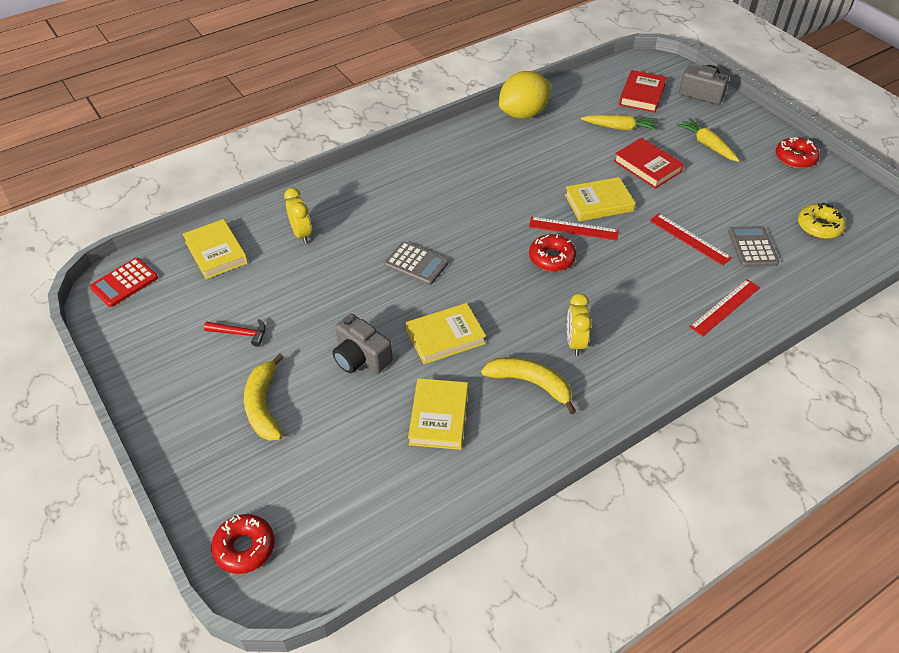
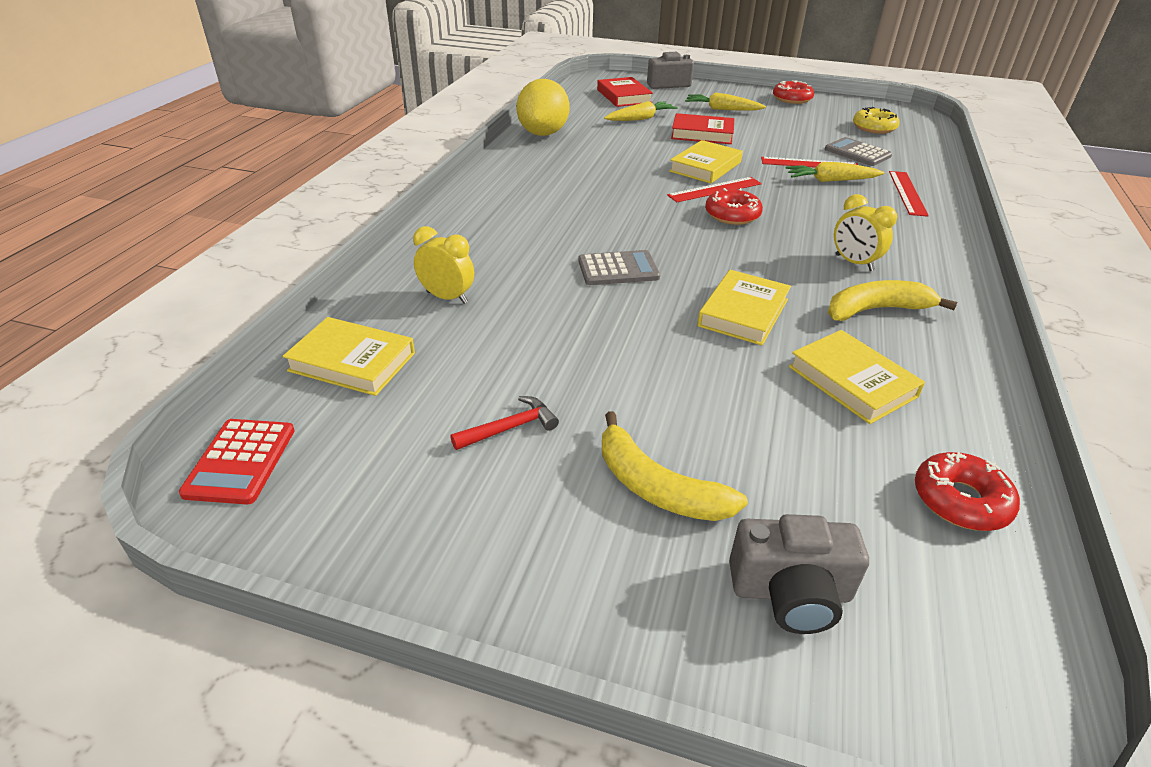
camera: 40 degrees left, 10 degrees down
red donut [211,514,275,574] -> red donut moved to [915,452,1020,531]
grey camera [332,314,393,374] -> grey camera moved to [729,514,869,634]
none -> yellow carrot [785,162,884,182]

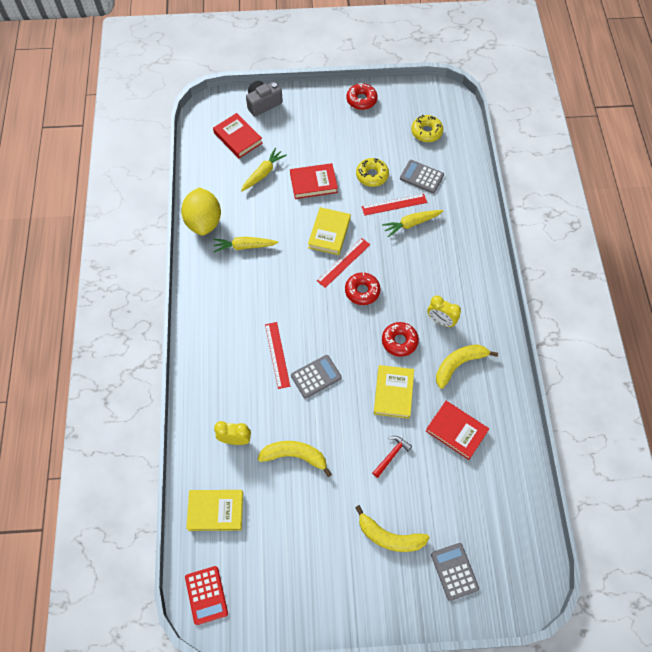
camera: 20 degrees left, 25 degrees up
red hammer [450,396,559,450] -> red hammer moved to [372,436,412,478]
yellow carrot [685,93,766,111] -> yellow carrot moved to [213,237,279,252]
grey camera [729,514,869,634] -> grey calculator [431,543,479,601]
yellow book [789,330,925,424] -> red book [426,401,489,460]
red ruler [889,171,929,217] -> red ruler moved to [265,322,290,389]
red donut [915,452,1020,531] -> red donut moved to [382,322,419,357]
none -> yellow banana [257,441,332,477]
none -> yellow donut [356,158,389,187]

